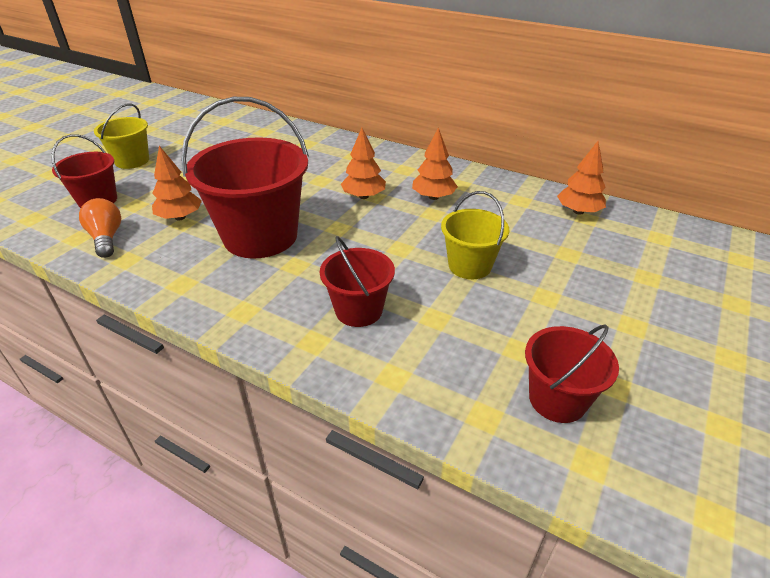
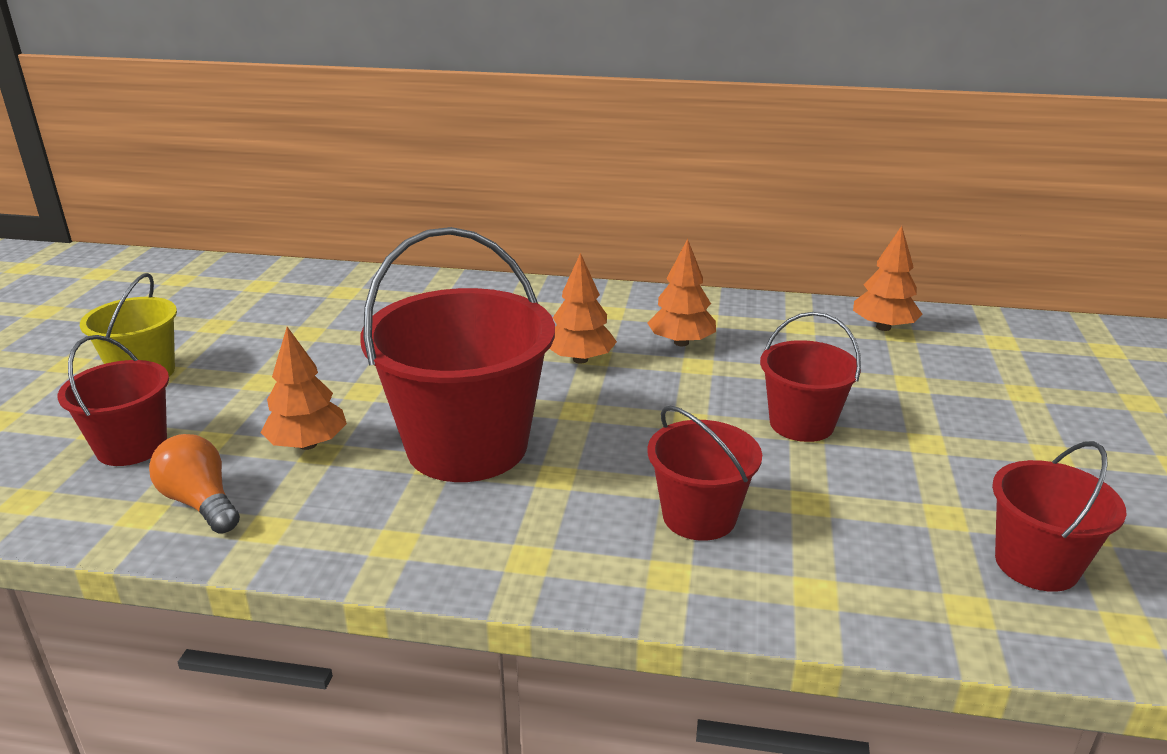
camera: 20 degrees left, 10 degrees down
yellow bucket [441,191,509,279] -> red bucket [760,312,861,442]

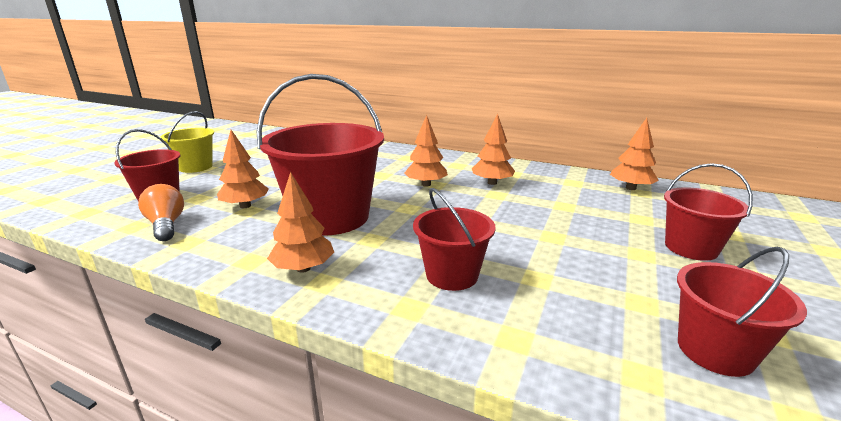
camera: 15 degrees right, 5 degrees down
red bucket [760,312,861,442] -> red bucket moved to [664,163,753,261]
none -> orange tree [267,172,334,273]

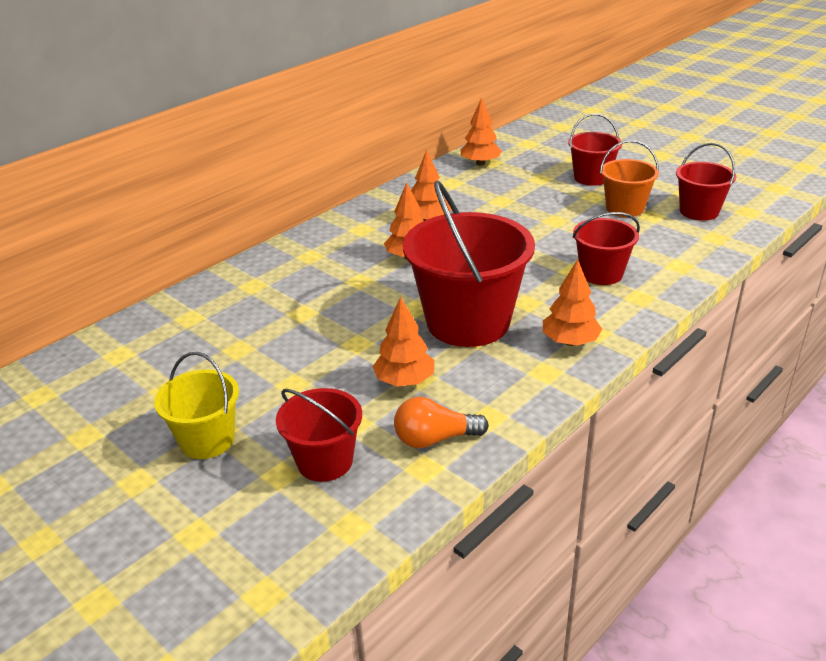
camera: 70 degrees left, 10 degrees up
none -> orange bucket [600,140,659,217]

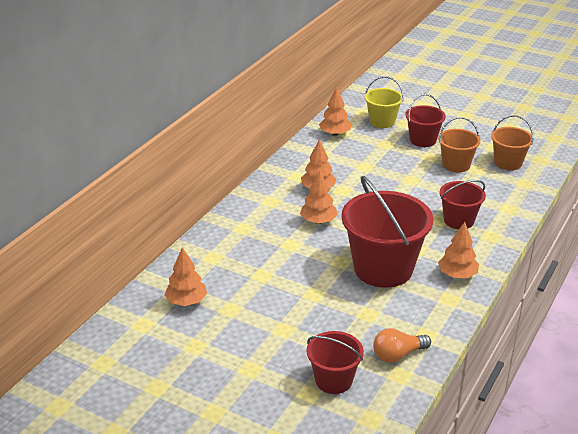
camera: 15 degrees left, 0 degrees up
yellow bucket [154,352,239,459] -> yellow bucket moved to [365,76,404,128]
orange tree [372,297,434,387] -> orange tree moved to [164,248,207,306]
red bucket [676,143,736,221] -> orange bucket [491,115,534,170]

